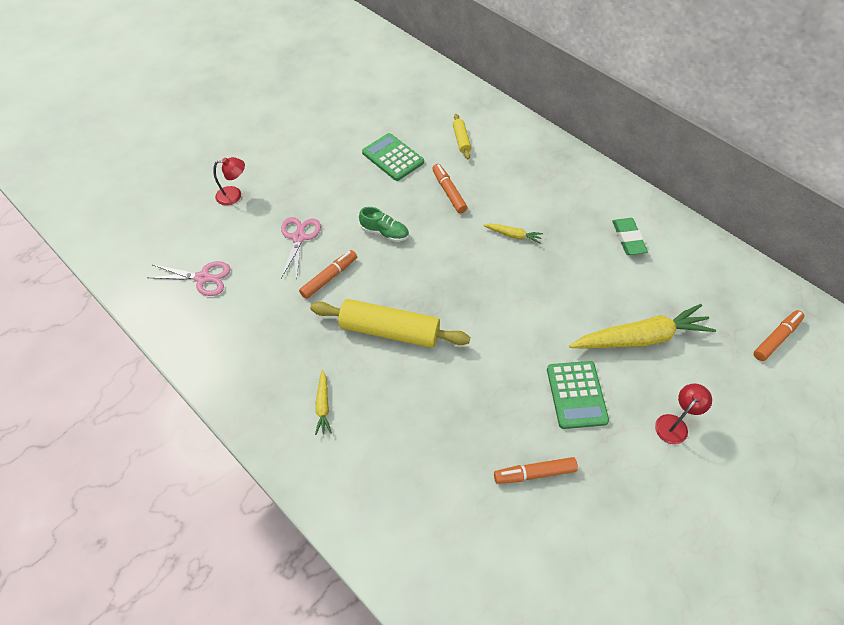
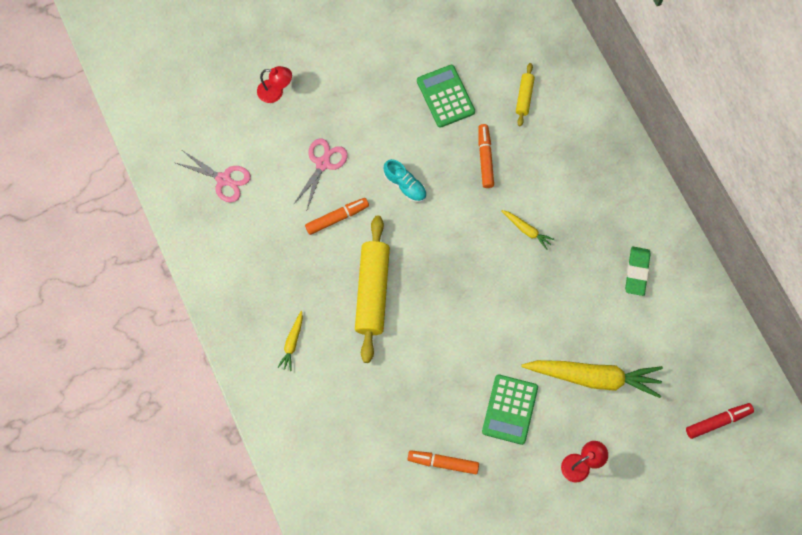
camera: 20 degrees right, 15 degrees up
yellow rolling pin [310,299,470,348] -> yellow rolling pin turned 60 degrees clockwise [355,216,390,363]
green shoe [359,207,409,242] -> turquoise shoe [384,159,427,202]
orange marker [754,310,805,361] -> red marker [686,403,754,439]

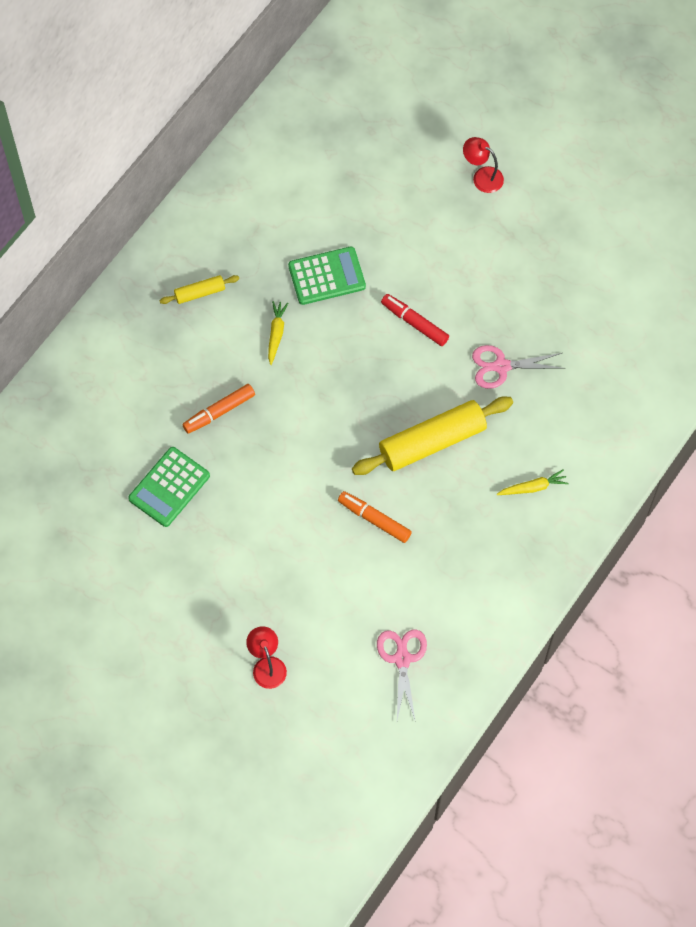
camera: 120 degrees left, 5 degrees down
pink scissors [293,139,348,212] -> pink scissors moved to [472,345,565,389]
turquoise shoe [384,159,427,202] -> none
orange marker [408,450,479,474] -> none
green calculator [482,374,538,445] -> green calculator moved to [288,246,366,305]
yellow rolling pin [516,63,535,126] -> yellow rolling pin moved to [159,275,239,304]
yellow carrot [521,360,663,398] -> none
green eraser [625,247,651,296] -> none
red marker [686,403,754,439] -> red marker moved to [381,294,449,346]

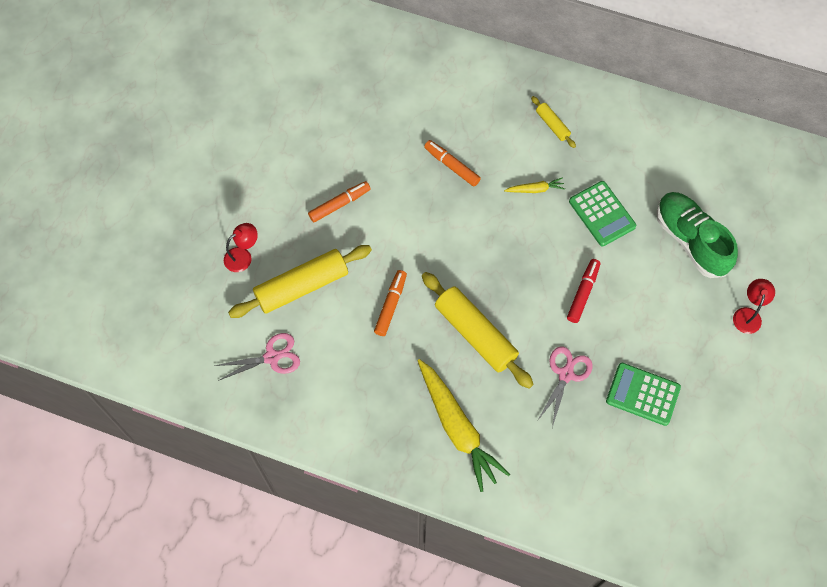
camera: 75 degrees right, 0 degrees up
green calculator [128,447,210,527] -> green calculator moved to [606,363,681,426]
pink scissors [472,345,565,389] -> pink scissors turned 45 degrees clockwise [538,346,593,428]
yellow carrot [497,469,569,495] -> yellow carrot [418,359,510,492], size x2.22
none -> yellow rolling pin [228,245,372,318]
none -> orange marker [308,181,371,222]
none -> green shoe [657,192,738,278]

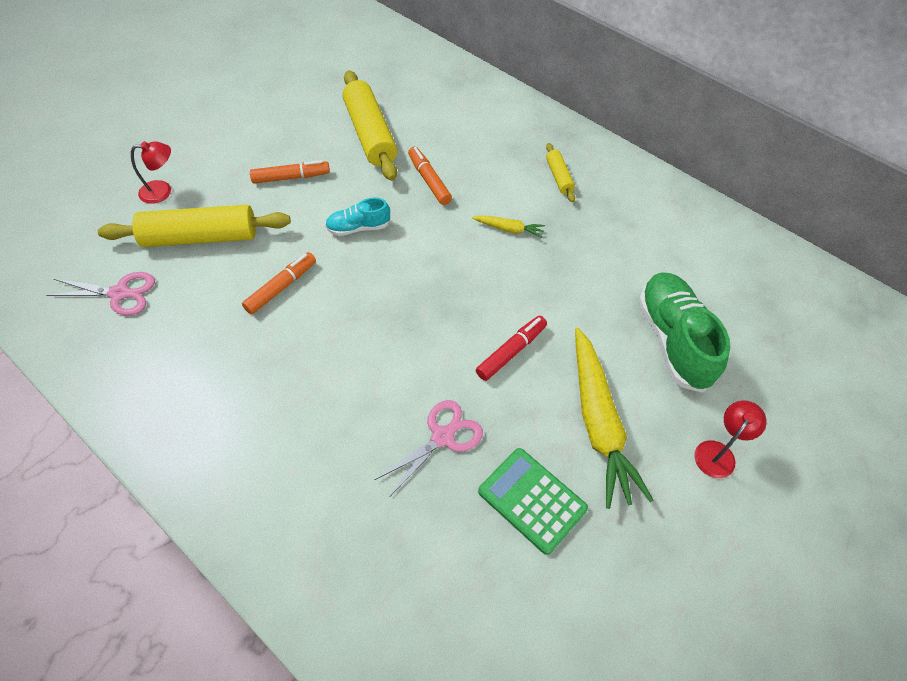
camera: 20 degrees right, 10 degrees down
yellow carrot [418,359,510,492] -> yellow carrot moved to [575,328,654,509]
yellow rolling pin [422,272,533,389] -> yellow rolling pin moved to [343,70,397,181]
green calculator [569,181,636,246] -> none
none -> turquoise shoe [325,198,391,236]

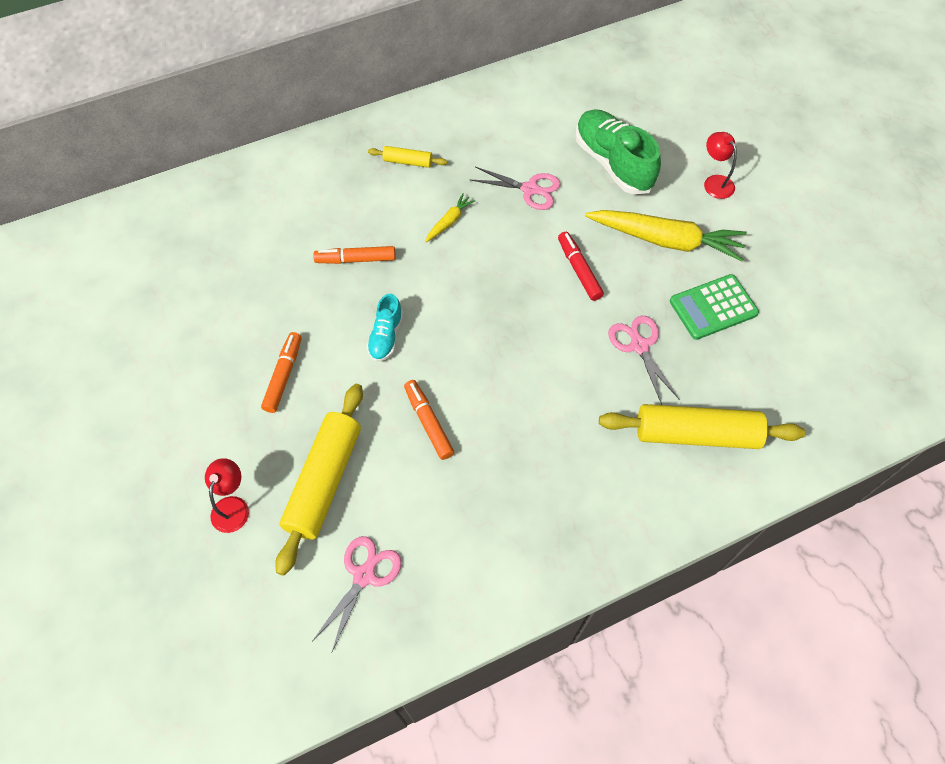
camera: 65 degrees left, 5 degrees up
yellow rolling pin [343,70,397,181] -> yellow rolling pin moved to [599,404,805,449]
green shoe [638,272,730,393] -> green shoe turned 45 degrees clockwise [575,109,661,194]
none -> pink scissors [471,167,561,210]

